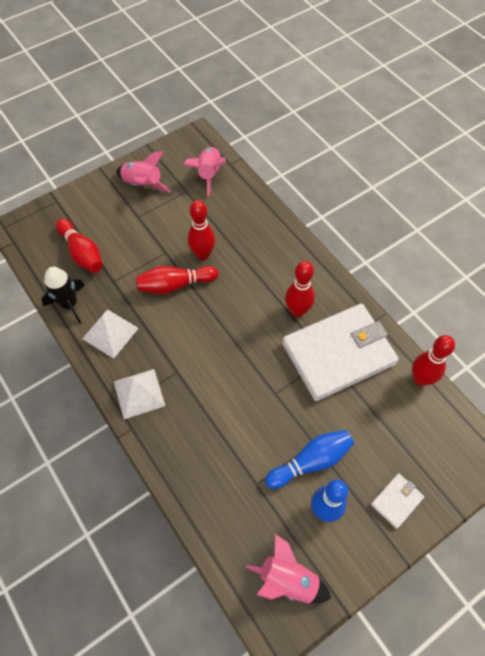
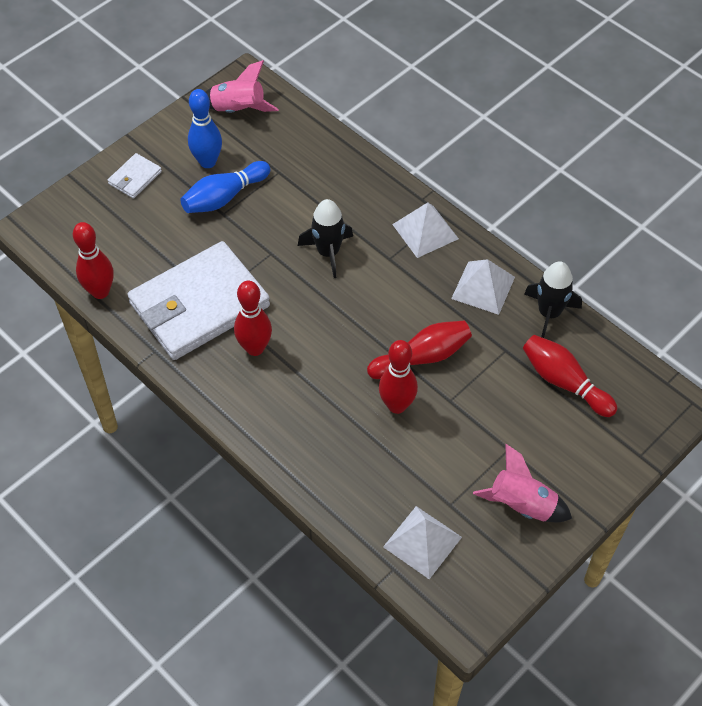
camera: 170 degrees right, 5 degrees down
pink rocket [183,147,226,196] -> white pyramid [383,506,462,579]
none -> black rocket [298,199,353,278]

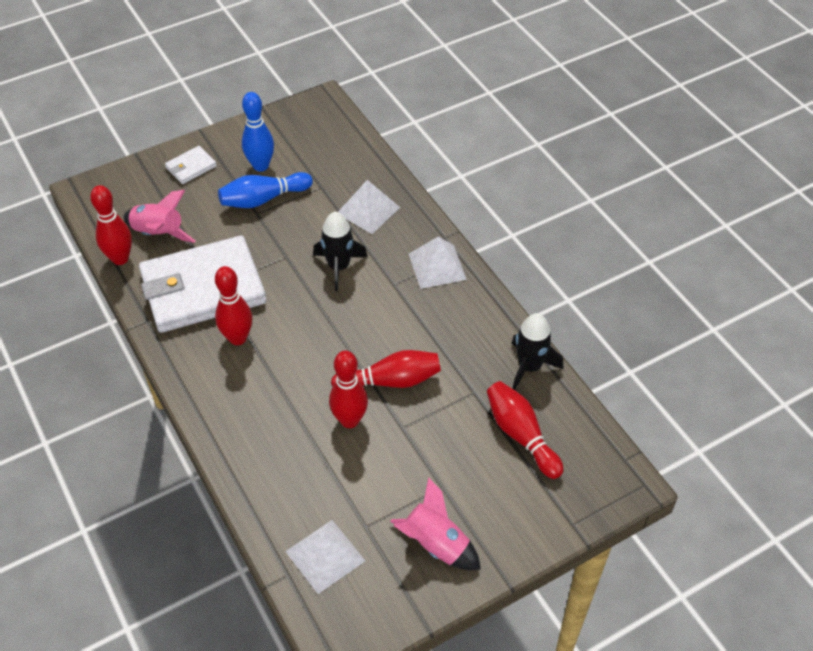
camera: 15 degrees right, 5 degrees down
pink rocket [205,60,279,113] -> pink rocket moved to [123,190,195,243]
white pyramid [451,259,515,315] -> white pyramid moved to [338,180,400,234]

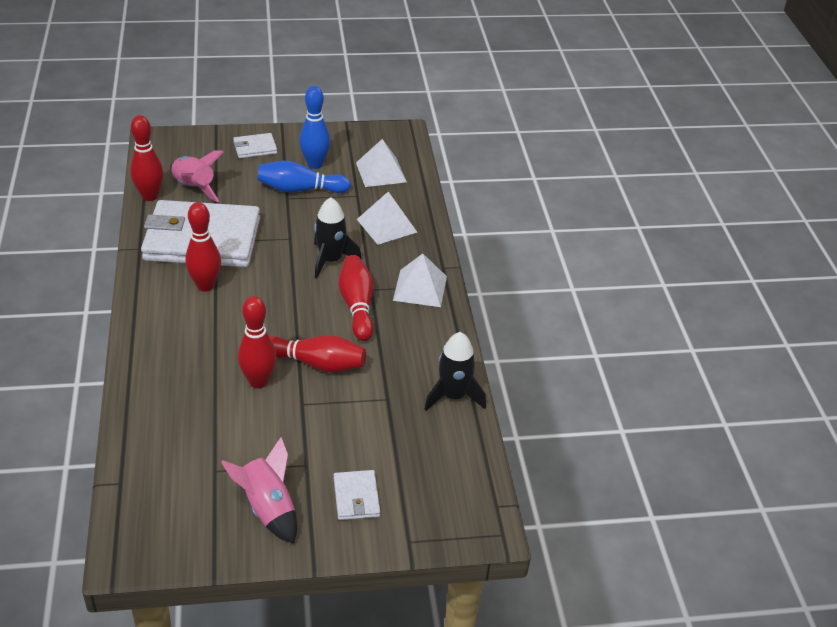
camera: 20 degrees right, 10 degrees down
white pyramid [285,520,365,594] -> white pyramid moved to [356,139,407,187]
red bowling pin [487,381,564,479] -> red bowling pin moved to [338,255,374,341]
none -> white wallet [334,470,380,520]

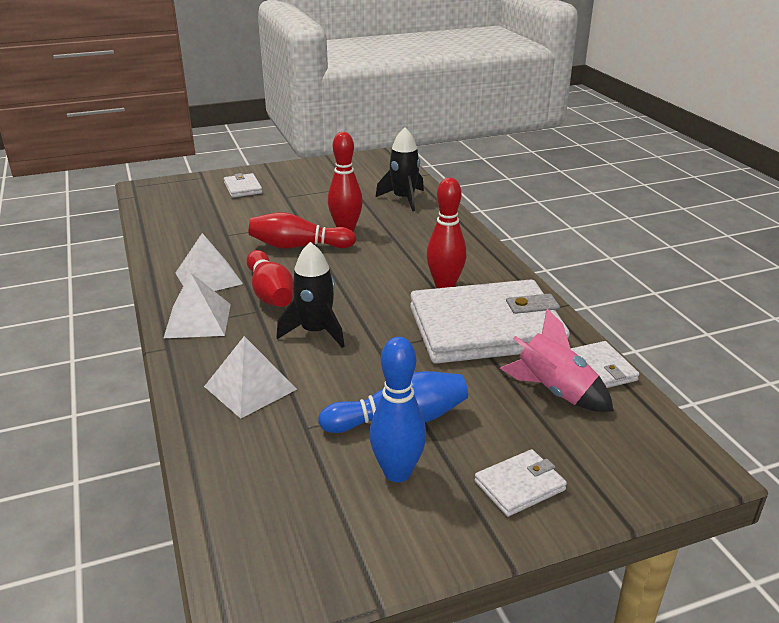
camera: 170 degrees right, 10 degrees down
red bowling pin [130,115,163,201] -> white wallet [571,341,639,388]
pink rocket [221,437,297,544] -> none
white pyramid [356,139,407,187] -> white pyramid moved to [175,233,243,291]
black rocket [425,332,486,411] -> black rocket moved to [376,127,424,211]

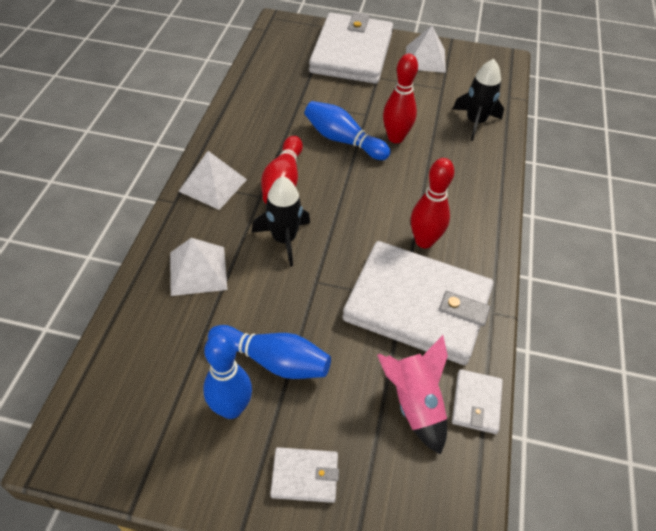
camera: 30 degrees right, 20 degrees up
white pyramid [175,233,243,291] -> white pyramid moved to [406,26,446,73]
white wallet [224,173,262,198] -> white wallet [309,12,393,84], size x2.41
red bowling pin [249,212,356,249] -> blue bowling pin [304,101,391,160]

